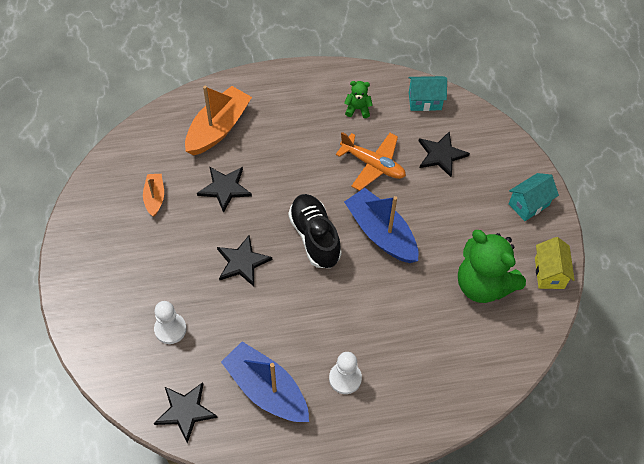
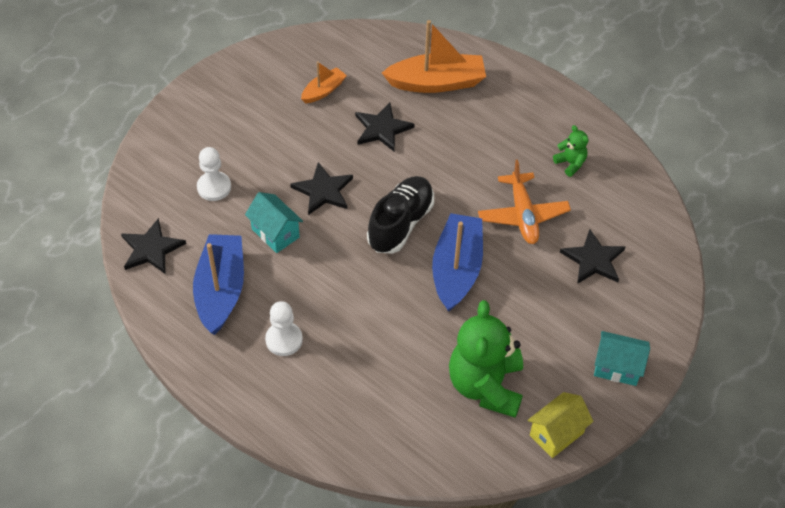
camera: 50 degrees right, 5 degrees down
turquoise house [408,76,447,111] -> turquoise house moved to [245,192,303,253]

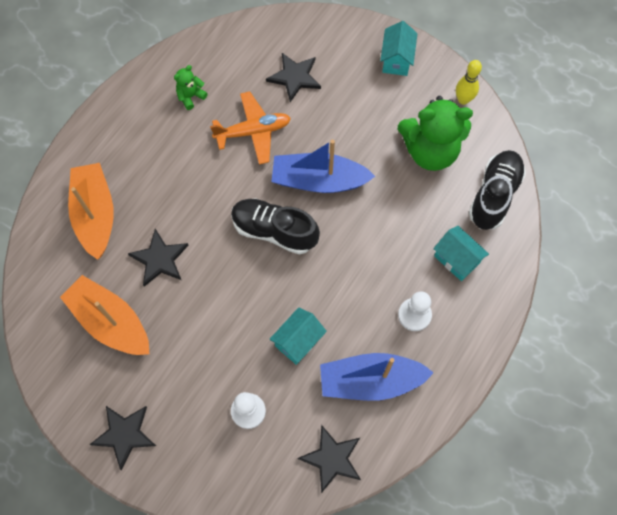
camera: 95 degrees left, 15 degrees up
black star [290,162,353,215] -> black star moved to [89,406,156,470]
orange boat [301,61,347,103] -> orange boat [60,275,149,355], size x1.89
yellow house [528,392,593,458] -> yellow bowling pin [456,60,482,105]
none -> turquoise house [433,226,489,281]
none -> black shoe [469,150,526,230]

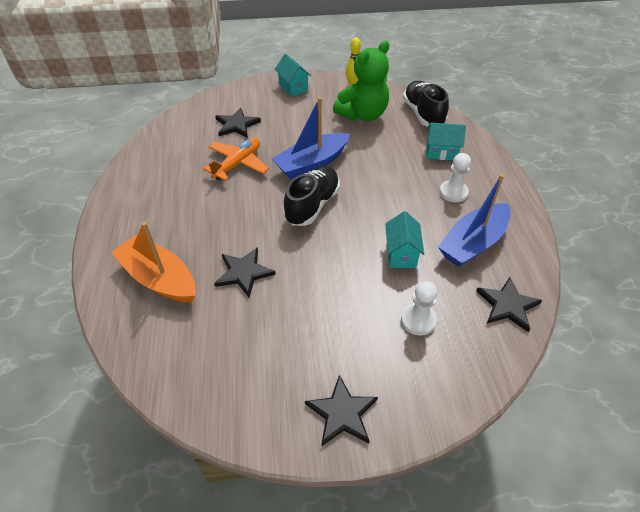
camera: 40 degrees left, 20 degrees down
orange boat [60,275,149,355] -> none
green teddy bear [174,65,208,110] -> none
black shoe [231,198,320,255] -> black shoe turned 135 degrees clockwise [283,166,340,226]

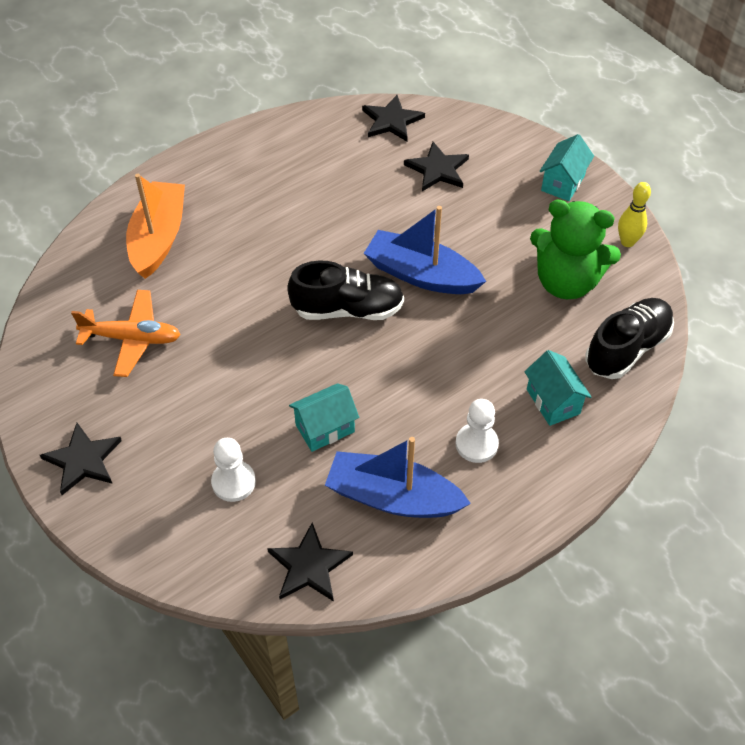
camera: 60 degrees right, 5 degrees up
orange plane [203,138,269,181] -> orange plane moved to [71,290,181,377]
black star [214,247,276,298] -> black star moved to [362,95,425,141]

